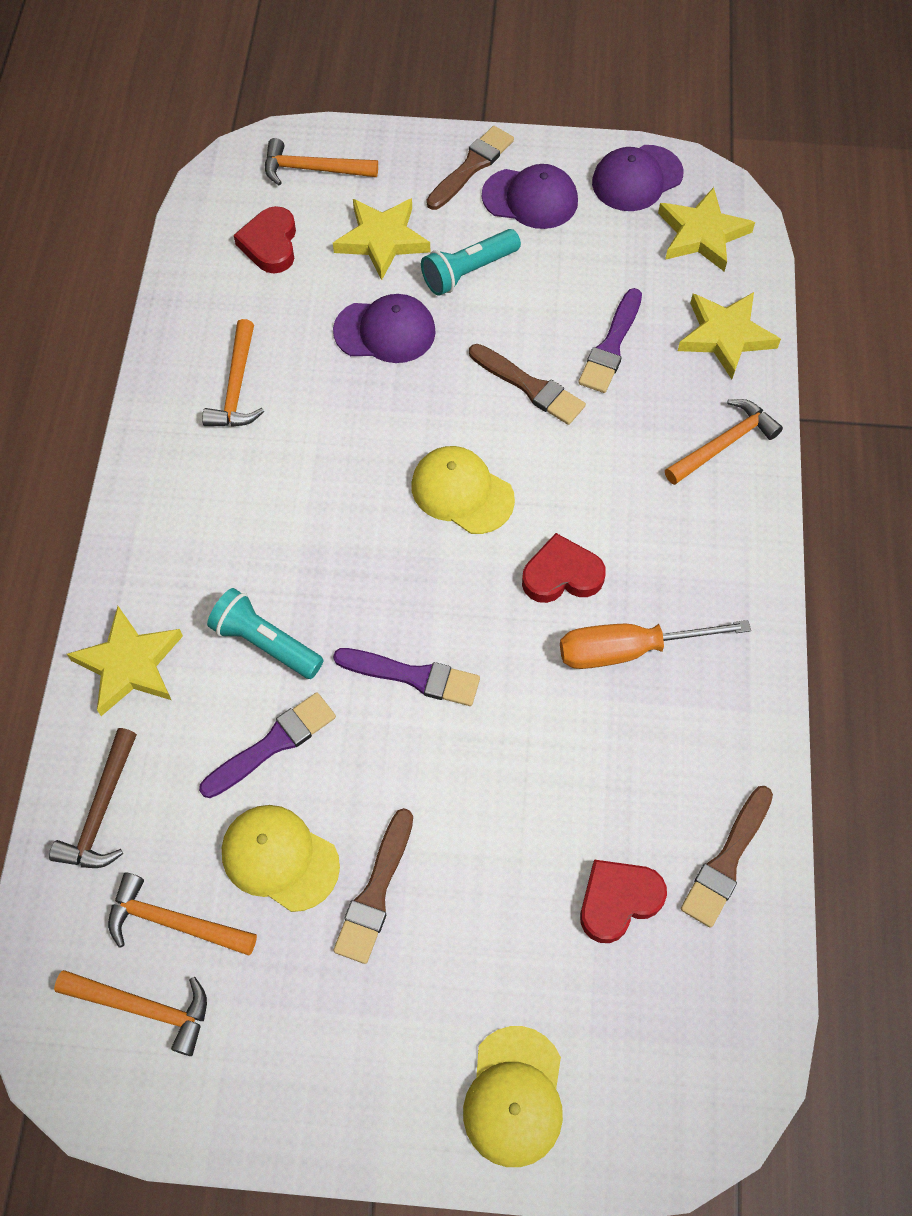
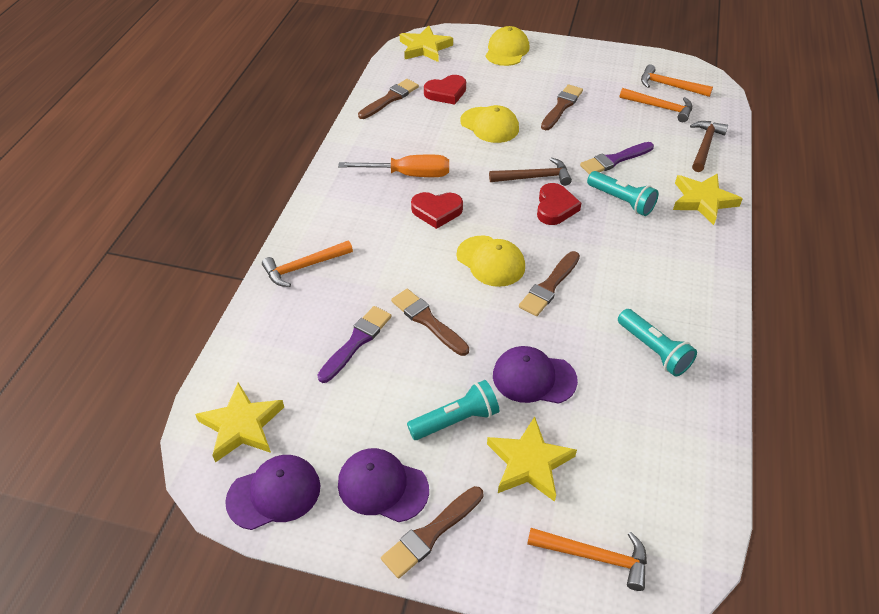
camera: 170 degrees left, 15 degrees down
orange hammer [202,319,264,427] -> turquoise flashlight [618,309,697,377]
yellow cap [222,805,340,912] -> yellow cap moved to [460,105,519,143]
red heart [234,206,296,273] -> red heart moved to [537,183,581,225]
purple brush [333,648,480,706] -> brown hammer [489,158,572,186]
yellow star [678,292,781,379] -> yellow star moved to [400,26,453,62]
none -> brown brush [519,251,580,316]

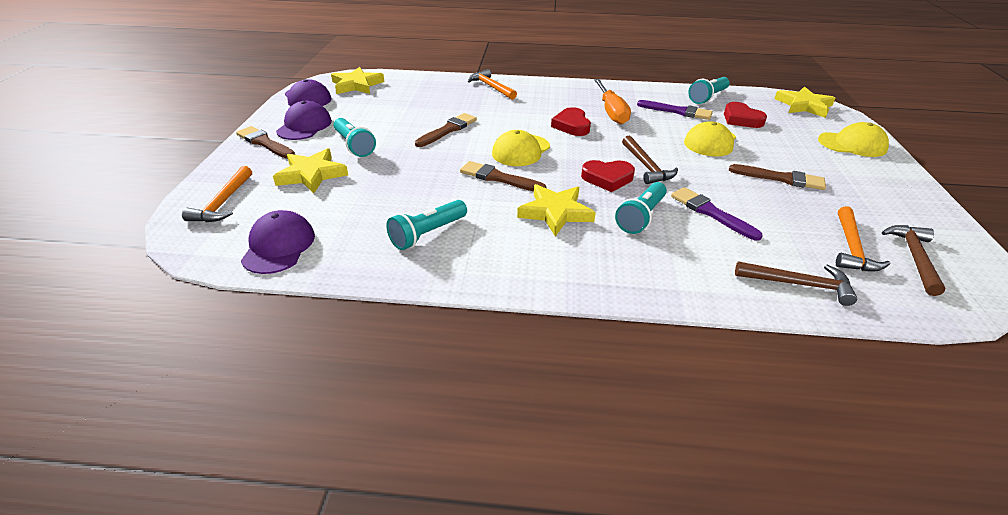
camera: 80 degrees right, 10 degrees down
purple brush [317,306,392,383] -> purple brush moved to [637,100,713,120]
brown brush [358,79,419,119] -> turquoise flashlight [688,77,729,104]
purple cap [493,346,578,404] -> purple cap moved to [241,210,315,274]
orange hammer [641,64,713,97] -> brown hammer [882,225,945,296]
yellow star [673,173,743,225] -> yellow star moved to [517,184,596,237]

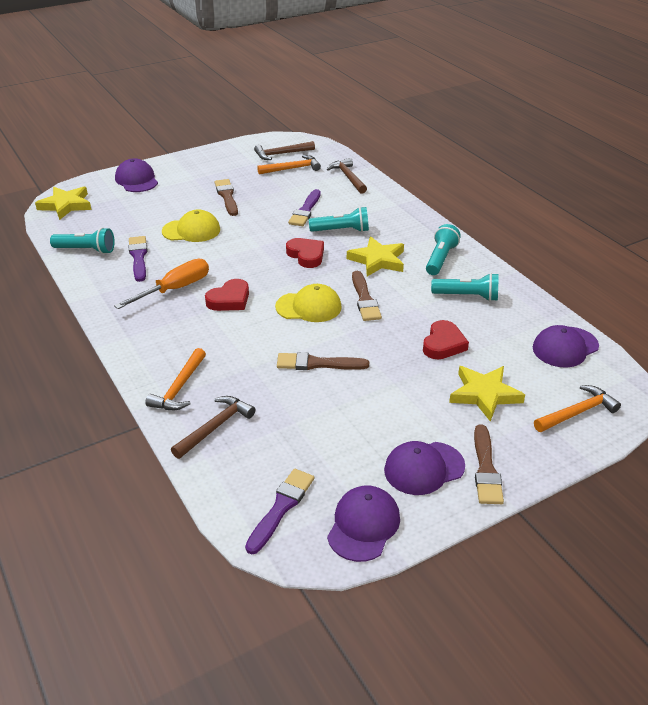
camera: 125 degrees left, 0 degrees up
yellow star [331,67,384,94] -> purple brush [245,469,314,554]
turquoise flashlight [334,118,376,157] -> turquoise flashlight moved to [426,224,461,275]
brown hammer [622,136,678,184] -> brown hammer moved to [171,396,255,459]
red heart [724,102,767,128] -> red heart moved to [423,320,469,359]
yellow cap [818,122,889,157] -> purple cap [115,158,158,192]

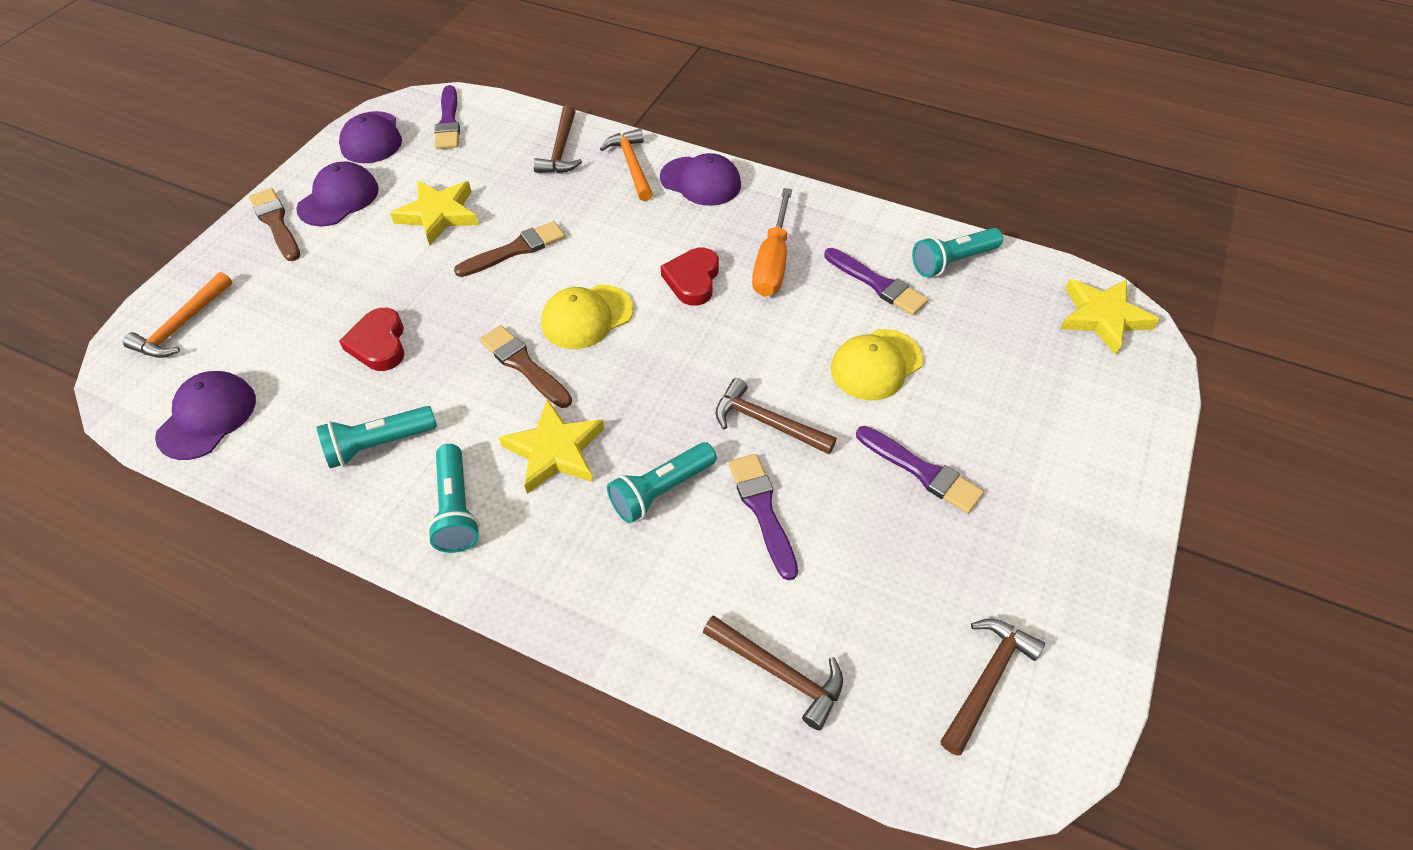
camera: 145 degrees right, 15 degrees up
purple cap [115,158,158,192] -> purple cap moved to [660,153,741,206]
brown brush [215,179,238,216] -> purple brush [856,426,984,514]
orange hammer [257,155,321,174] -> none
red heart [286,238,324,268] -> none
yellow star [449,366,525,422] -> yellow star moved to [390,181,479,245]
none -> brown hammer [716,378,837,454]

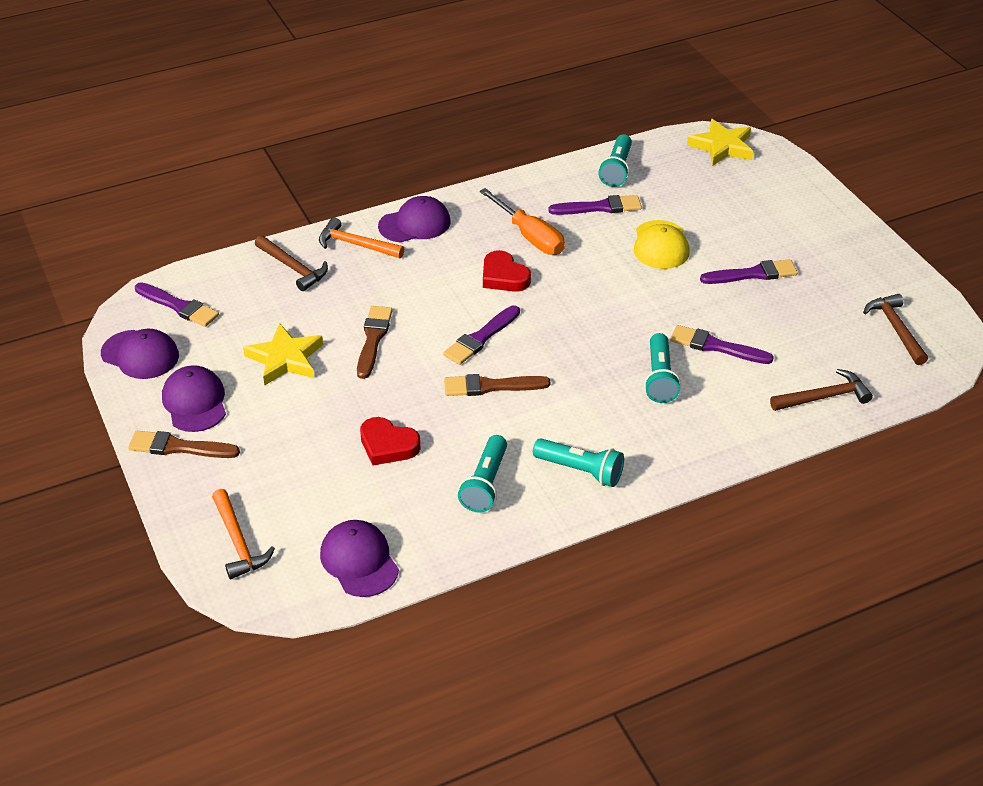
camera: 50 degrees left, 10 degrees down
yellow star [499,399,605,494] -> none
yellow cap [541,285,634,349] -> purple brush [443,305,520,365]
brown hammer [716,378,837,454] -> none

